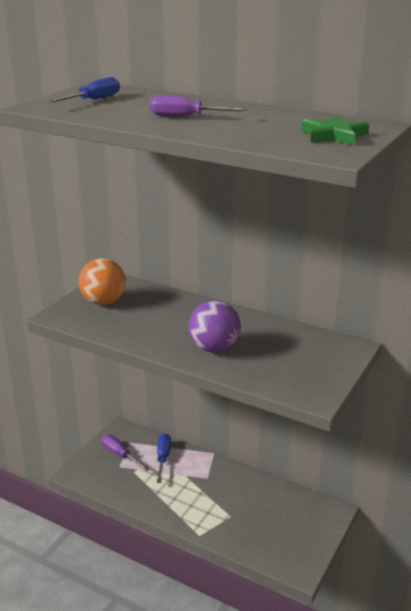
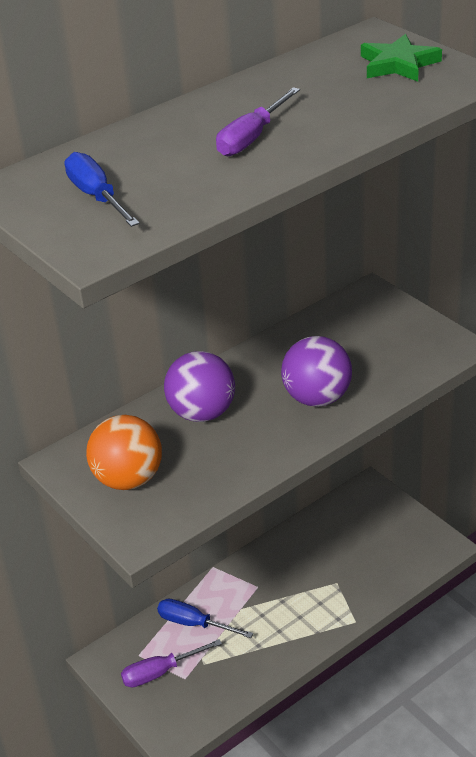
camera: 65 degrees left, 10 degrees up
none -> purple ball [164,351,235,422]

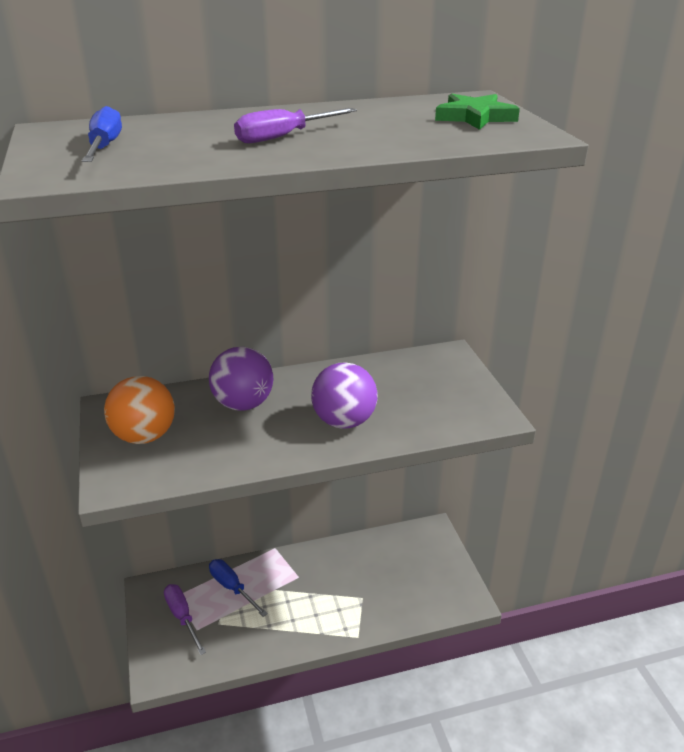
camera: 20 degrees right, 5 degrees down
purple screwdriver [121,639,222,687] -> purple screwdriver turned 60 degrees clockwise [164,584,206,655]

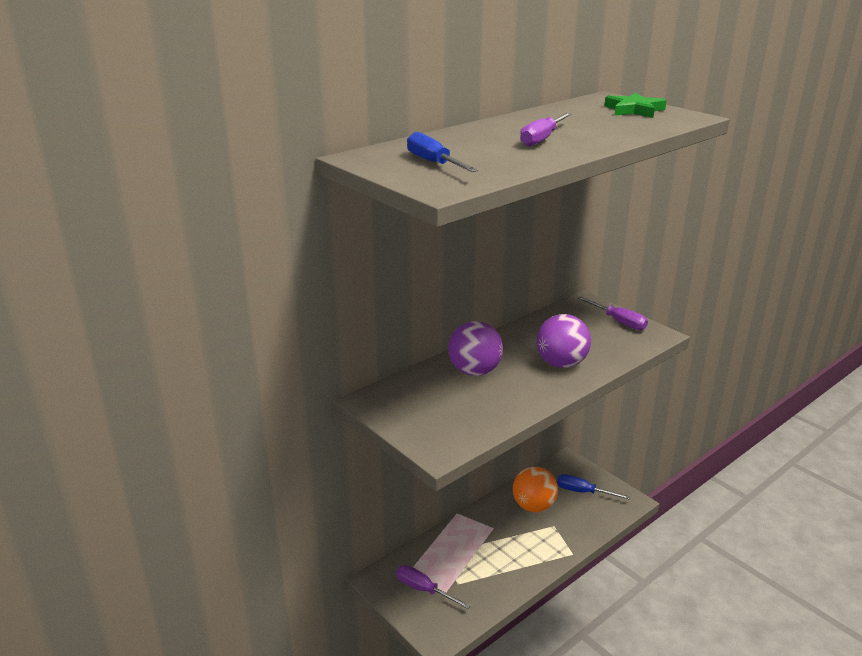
camera: 25 degrees left, 5 degrees down
orange ball [104,376,175,444] -> orange ball moved to [513,466,558,512]
blue screwdriver [209,559,268,617] -> blue screwdriver moved to [557,474,631,500]
none -> purple screwdriver [577,296,648,330]

